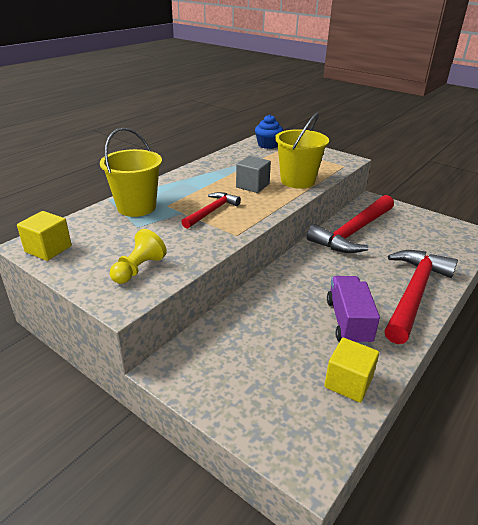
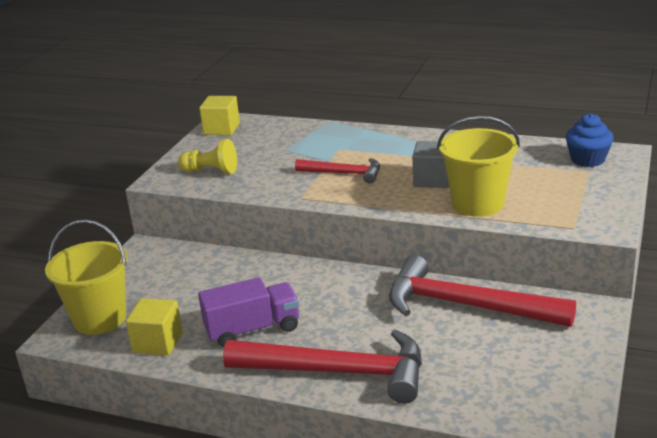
camera: 75 degrees right, 5 degrees down
yellow bucket [100,128,162,217] -> yellow bucket moved to [45,219,128,335]

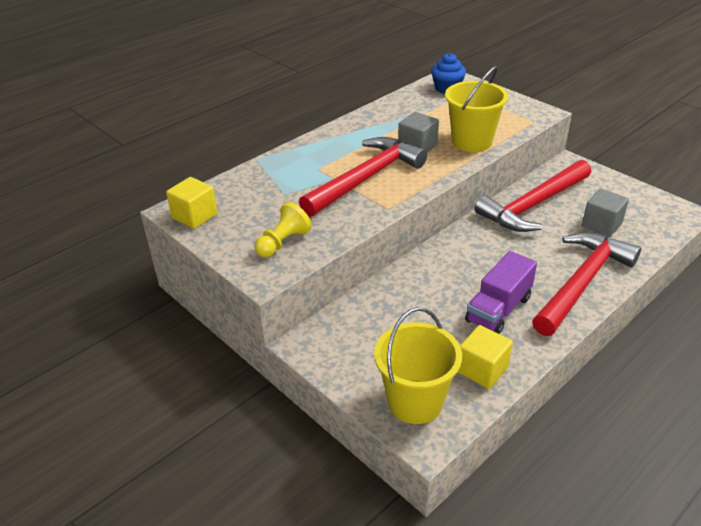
camera: 65 degrees left, 10 degrees up
purple truck [198,277,299,347] -> purple truck turned 150 degrees counterclockwise [465,251,537,334]
red hammer [295,158,380,184] -> red hammer [299,137,427,217], size x1.84
none -> grey cube [582,188,629,237]

